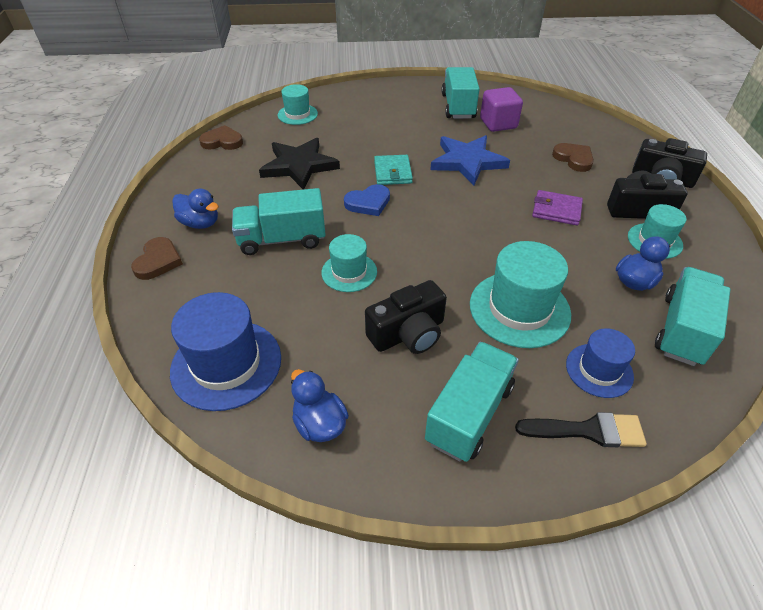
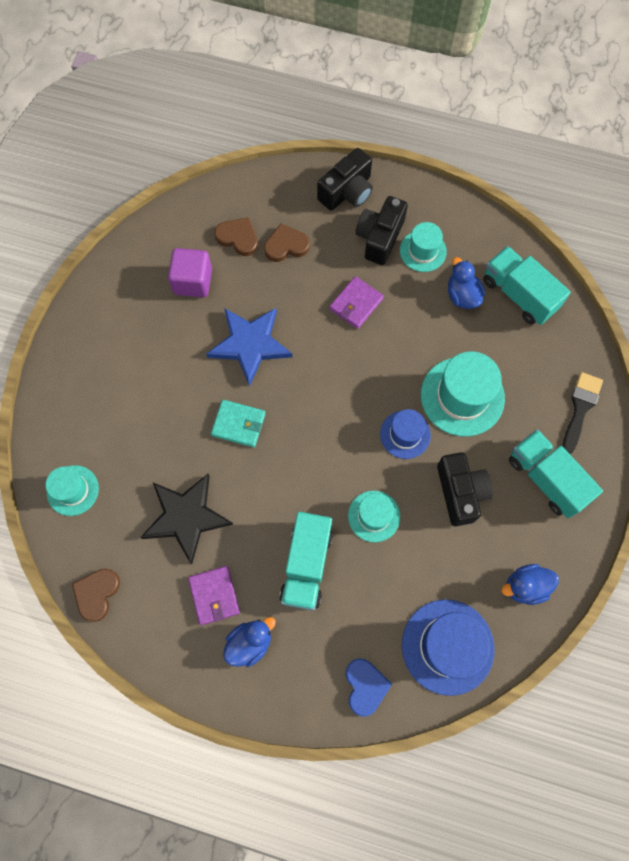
camera: 70 degrees left, 25 degrees up
brown heart [131,237,183,280] -> brown heart moved to [215,217,258,256]
blue heart [344,184,390,216] -> blue heart moved to [346,658,392,717]
turquoise truck [441,67,479,119] -> none
blue hat [566,328,635,398] -> blue hat moved to [380,409,431,459]
none -> purple wallet [188,566,240,625]

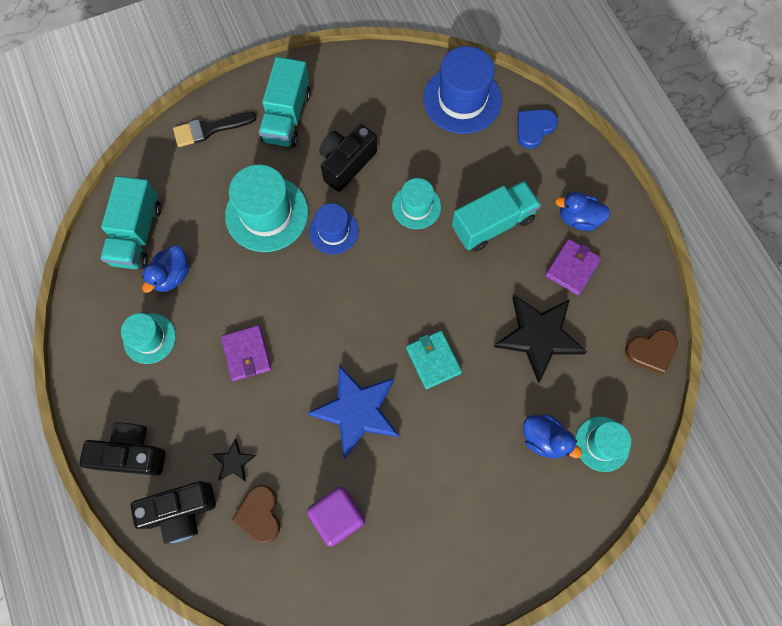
camera: 130 degrees left, 0 degrees up
brown heart [264,224,310,262] -> black star [213,439,256,481]
purple wallet [329,276,384,329] -> purple wallet turned 75 degrees clockwise [221,325,272,381]
black camera [356,196,408,265] -> black camera moved to [131,481,216,544]
blue duck [501,564,559,605] -> blue duck moved to [523,414,582,458]

